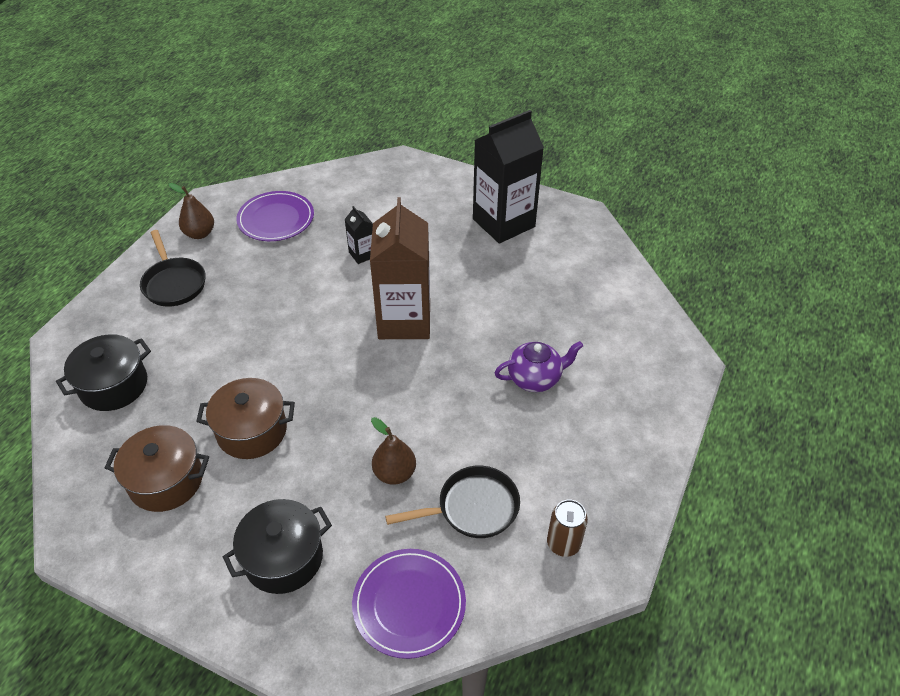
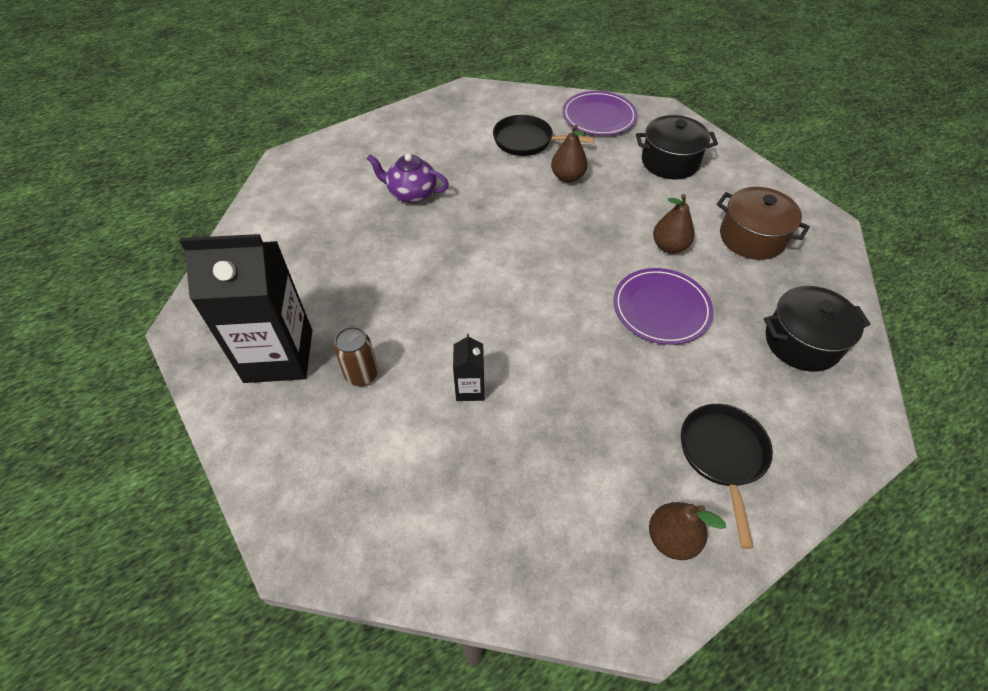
camera: 150 degrees left, 5 degrees up
brown pot [196,378,295,459] -> brown pear [653,194,695,254]
purple plate [236,191,314,241] -> purple plate moved to [613,268,713,345]
brown carton [370,197,430,339] -> none
brown can [547,500,588,557] -> brown can moved to [334,327,378,386]

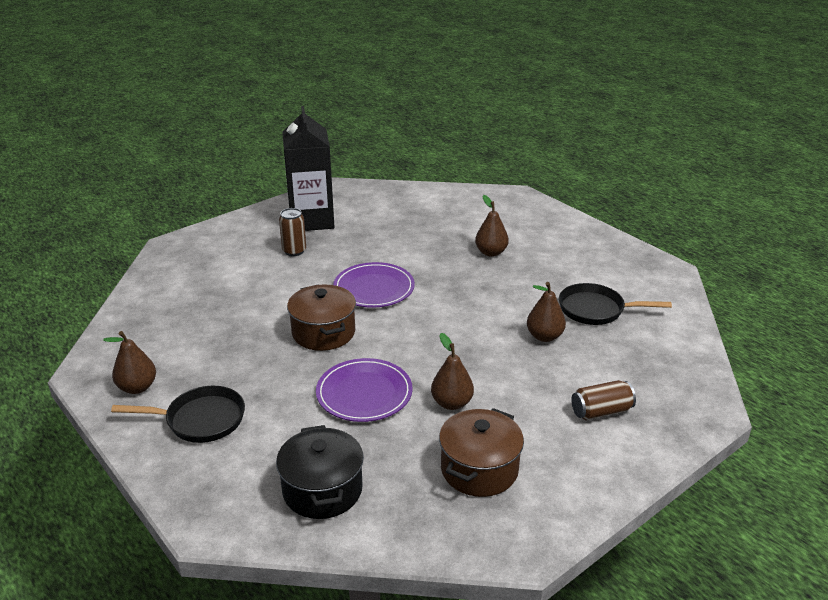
camera: 85 degrees right, 20 degrees down
purple teapot [367,154,449,203] -> brown pear [475,195,509,257]
black carton [453,334,484,401] -> none
black pan [493,115,594,156] -> black pan turned 90 degrees counterclockwise [559,283,672,325]
purple plate [562,91,637,135] -> purple plate moved to [333,262,415,308]
black pot [636,115,718,180] -> brown can [571,380,636,420]
none -> brown pot [287,285,356,351]

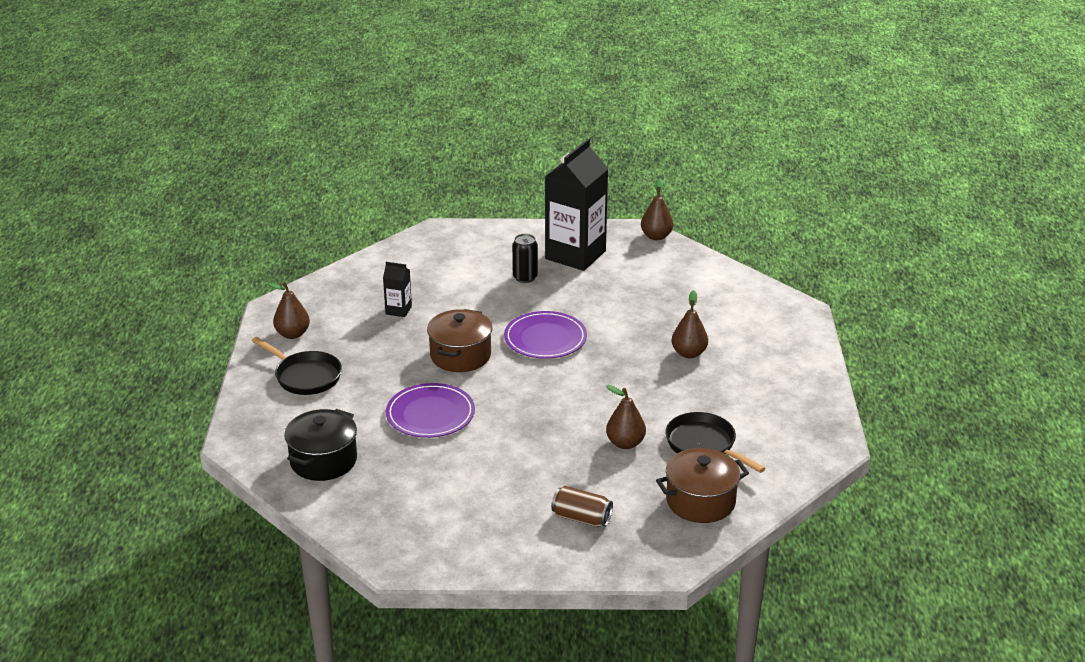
camera: 40 degrees right, 0 degrees up
brown can [279,208,306,256] -> black can [512,234,538,283]
brown pear [431,333,474,410] -> brown pear moved to [641,179,673,240]
brown pot [439,408,524,497] -> brown pot moved to [656,448,749,523]
none -> black carton [383,262,412,317]

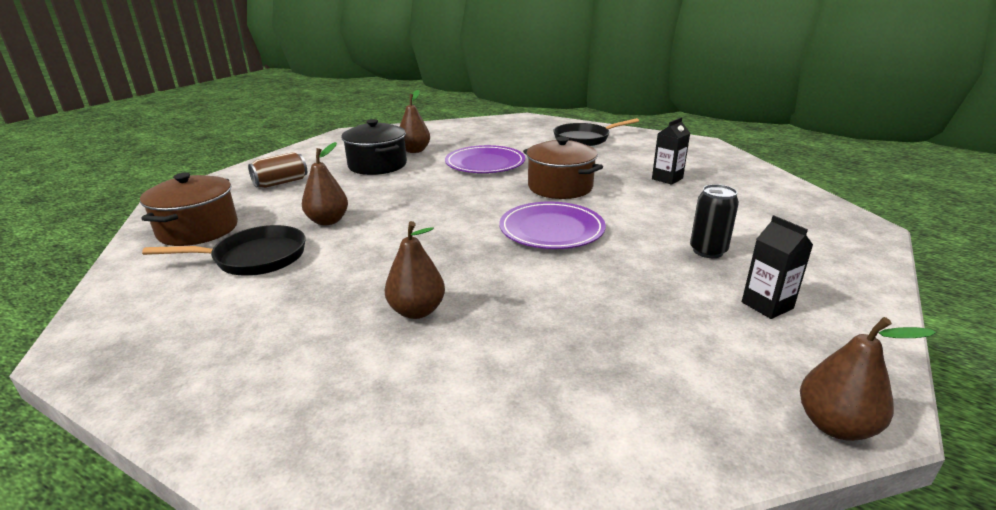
camera: 120 degrees right, 5 degrees down
brown pear [267,282,310,339] -> brown pear moved to [400,90,430,153]
black pot [284,409,357,481] -> black pot moved to [341,119,407,175]
black carton [545,139,608,271] -> black carton [742,215,813,319], size x0.44

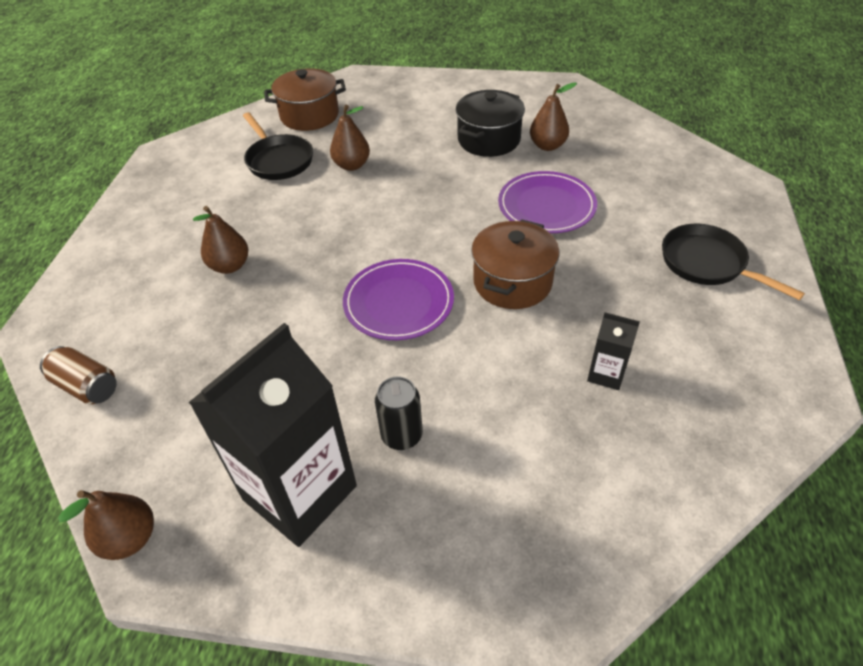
camera: 70 degrees right, 20 degrees up
brown can [248,152,307,188] -> brown can moved to [40,346,117,404]
black carton [742,215,813,319] -> black carton [189,323,357,547], size x2.28

